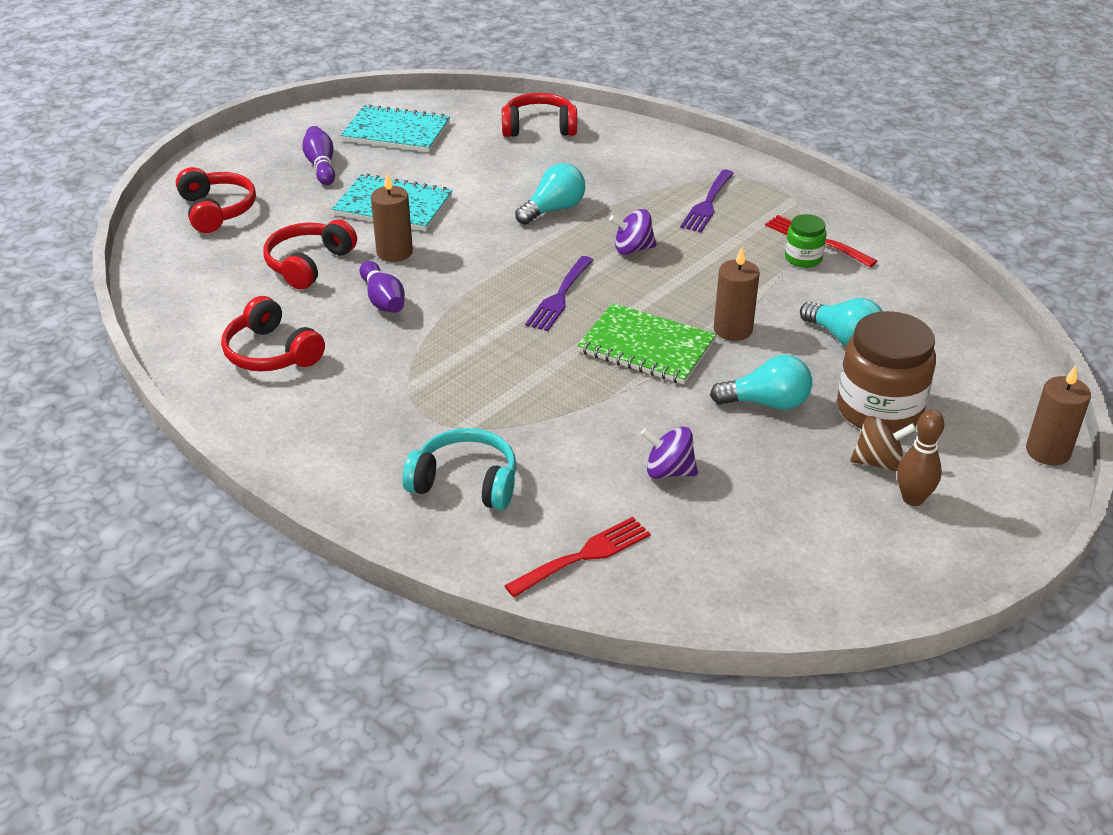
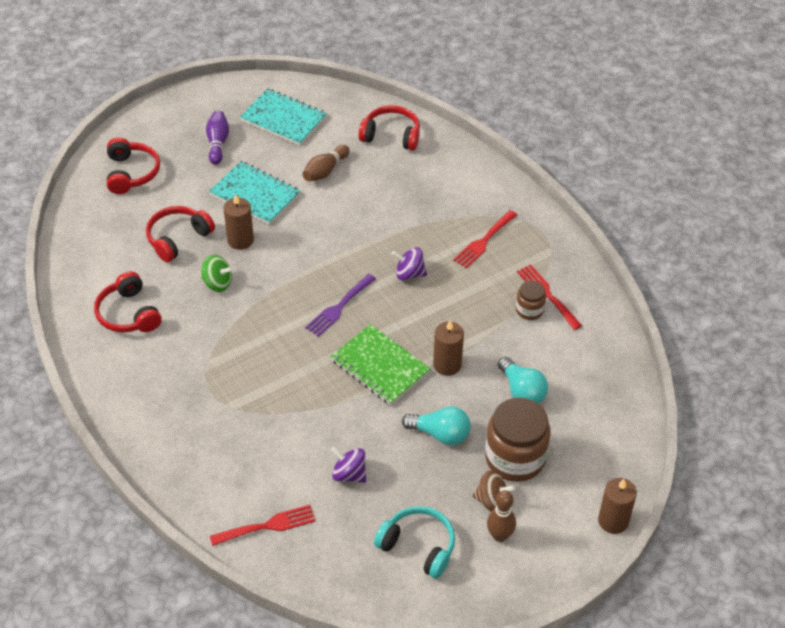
camera: 15 degrees right, 10 degrees up
purple bowling pin [360,261,405,313] -> green spinning top [201,255,233,292]
turquoise headphones [402,428,517,510] -> turquoise headphones moved to [374,506,455,579]
turquoise light bulb [515,163,586,225] -> none
purple fork [680,170,734,232] -> red fork [453,210,517,269]
green jar [785,214,827,268] -> brown jar [516,281,546,320]
none -> brown bowling pin [302,145,350,181]

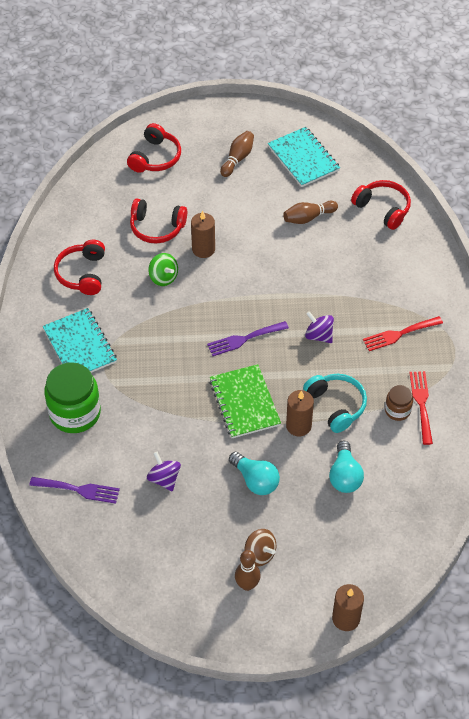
camera: 30 degrees right, 5 degrees up
red headphones [146,206,215,262] -> red headphones turned 150 degrees counterclockwise [130,199,187,244]
purple bowling pin [206,111,229,165] -> brown bowling pin [220,131,254,177]
turquoise notebook [209,161,301,225] -> turquoise notebook moved to [43,308,117,373]
red fork [210,505,316,546] -> purple fork [29,477,120,504]
turquoise headphones [374,506,455,579] -> turquoise headphones moved to [303,374,367,433]
brown jar [485,397,551,482] -> none
none -> green jar [44,362,101,433]

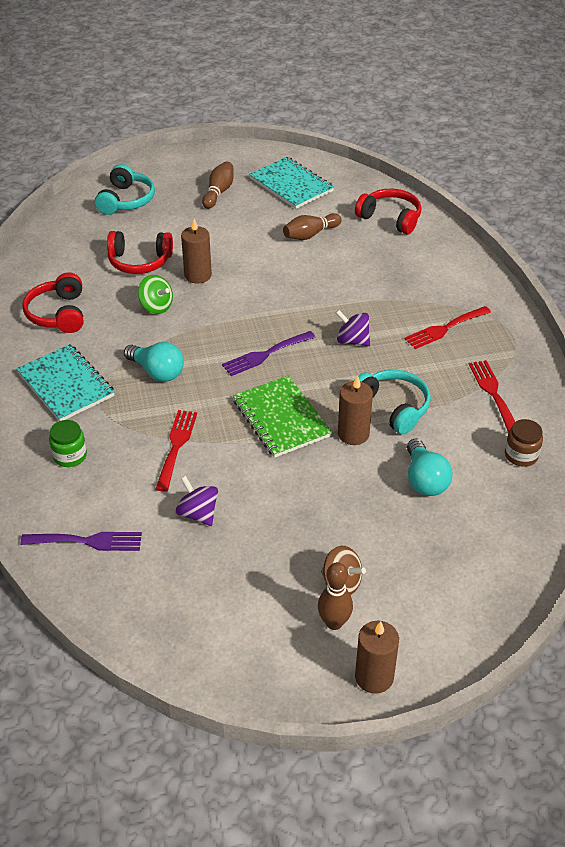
camera: 10 degrees left, 10 degrees down
green jar [44,362,101,433] -> green jar [49,420,87,467], size x0.51
red headphones [127,123,181,173] -> turquoise headphones [95,164,155,215]
turquoise light bulb [229,451,280,495] -> turquoise light bulb moved to [124,342,184,382]
brown candle [332,584,364,631] -> brown candle moved to [355,621,399,694]
brown jar [385,385,413,421] -> brown jar moved to [505,419,543,467]
none -> red fork [156,410,197,492]

